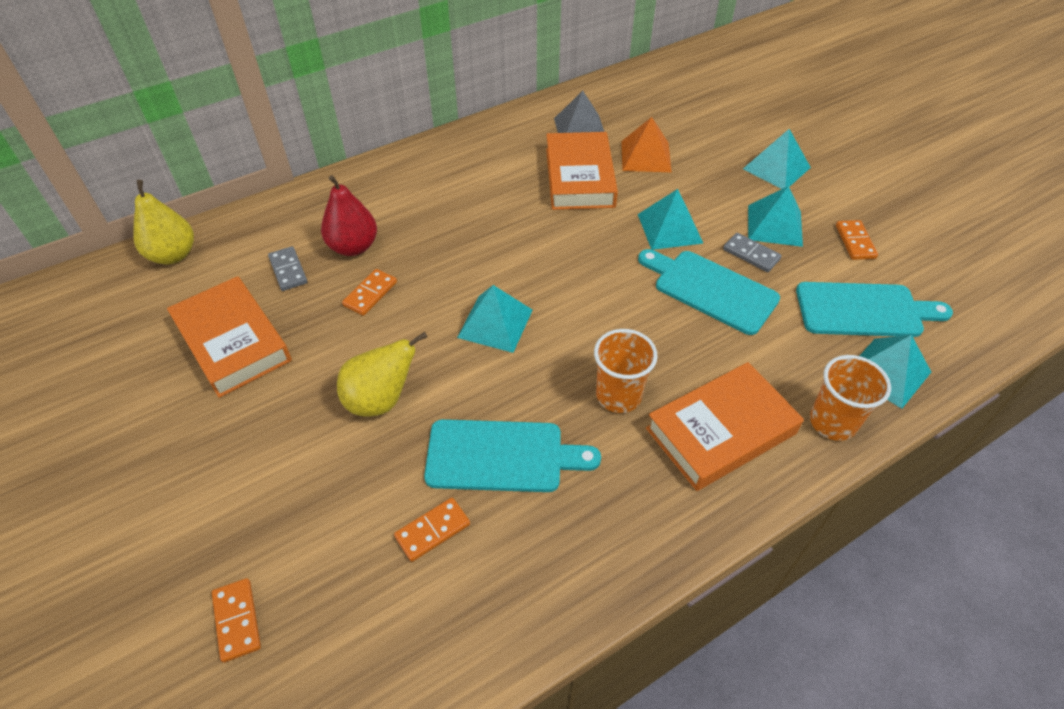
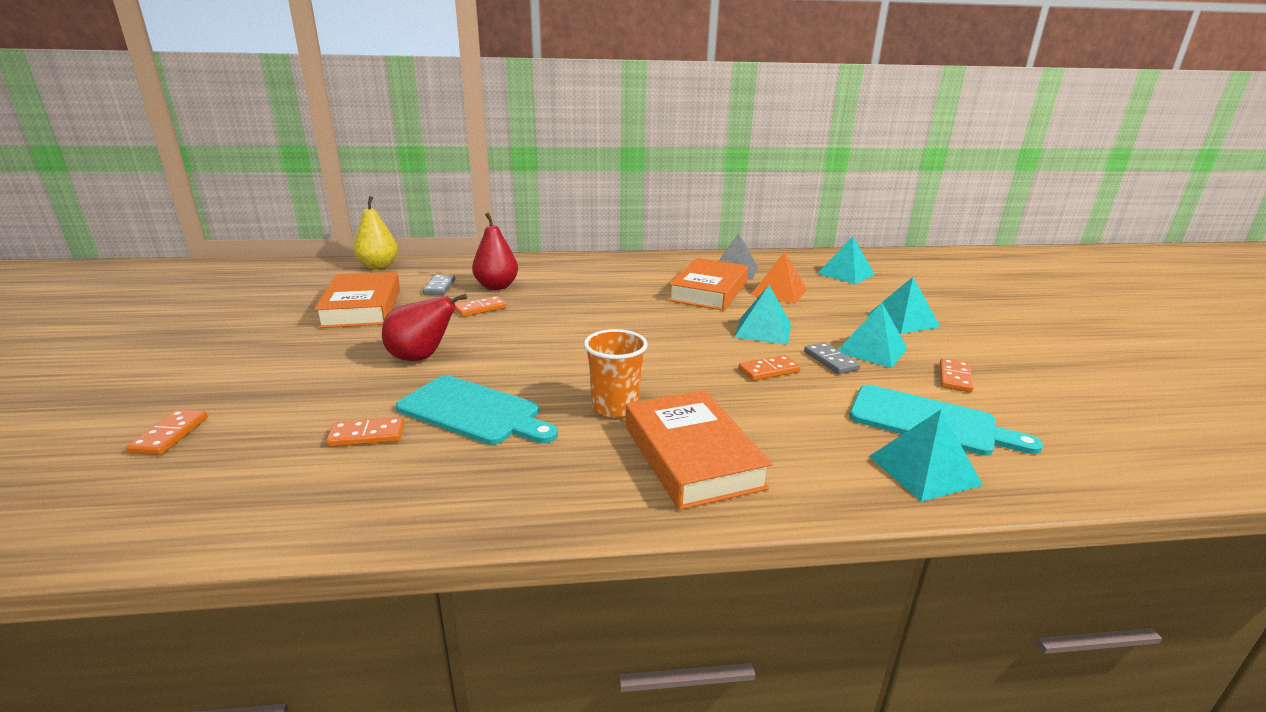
camera: 25 degrees right, 25 degrees down
yellow pear [337,332,427,416] -> red pear [382,294,467,361]
turquoise pyramid [457,285,533,353] -> turquoise pyramid moved to [817,236,875,284]
turquoise cutting board [638,249,780,335] -> orange domino [739,355,801,381]
orange book [646,362,804,491] -> orange book turned 75 degrees clockwise [626,390,773,510]
orange cup [810,355,891,441] -> none

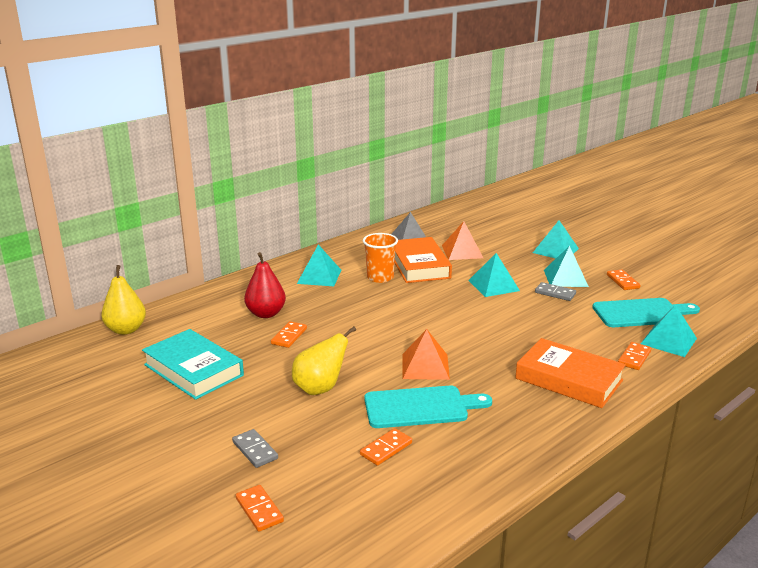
camera: 35 degrees left, 0 degrees up
orange book [314,272,400,328] -> turquoise book [142,329,244,400]
red pear [382,294,467,361] -> yellow pear [292,326,356,395]
grey domino [423,275,455,295] -> grey domino moved to [232,429,278,468]
orange cup [584,329,648,418] -> orange cup moved to [363,233,398,283]
orange domino [739,355,801,381] -> orange domino moved to [618,342,652,370]
turquoise pyramid [817,236,875,284] -> turquoise pyramid moved to [297,244,341,286]
none -> orange pyramid [403,329,450,380]

